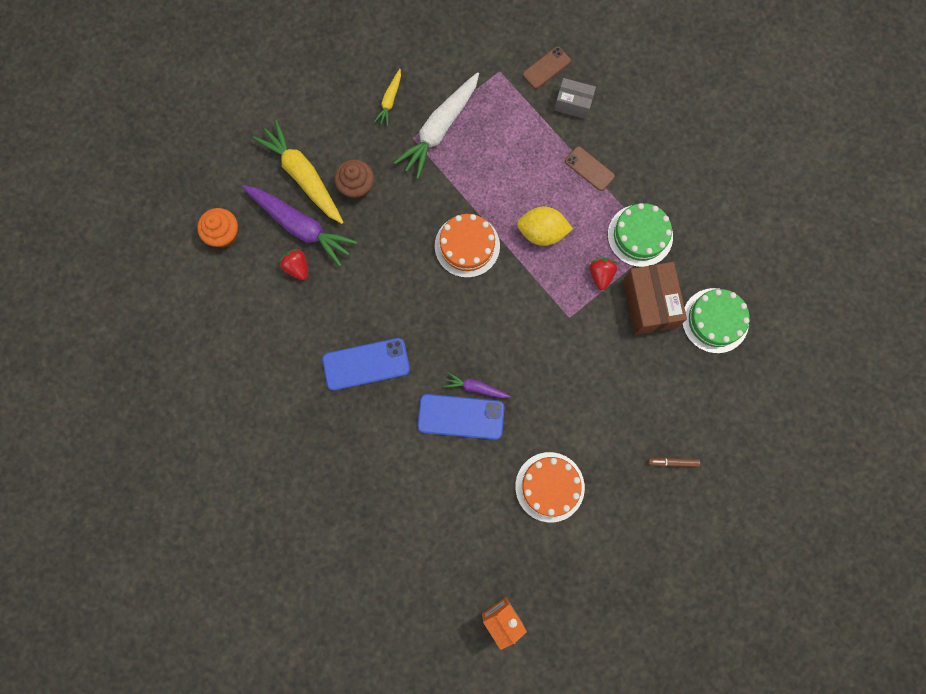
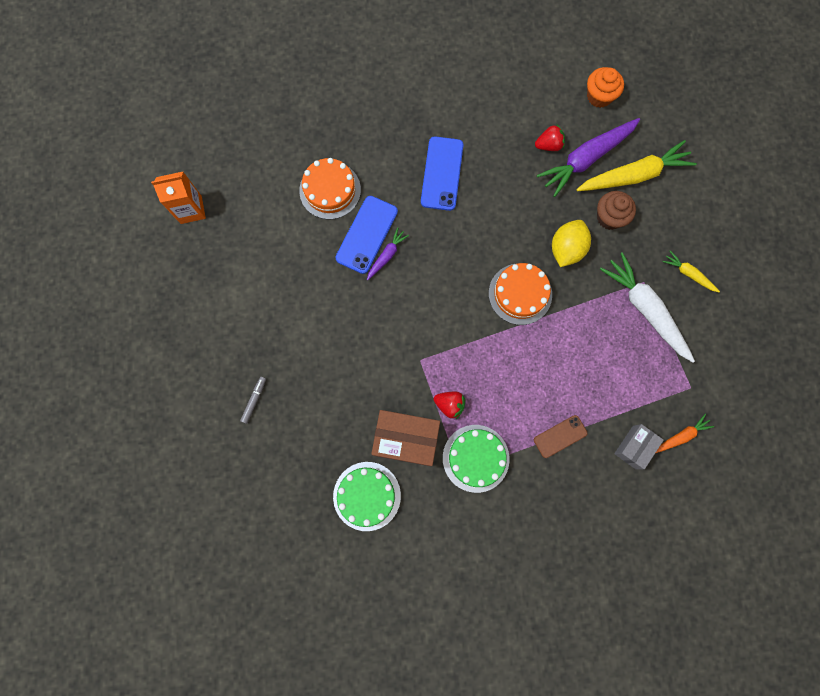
camera: 110 degrees right, 0 degrees up
orange cake [515,452,585,522] -> orange cake moved to [299,158,361,219]
yellow lemon [517,207,573,246] -> yellow lemon moved to [552,220,591,267]
brown phone [523,47,571,89] -> orange carrot [656,414,714,453]
brown marker [648,458,700,467] -> grey marker [240,377,266,424]

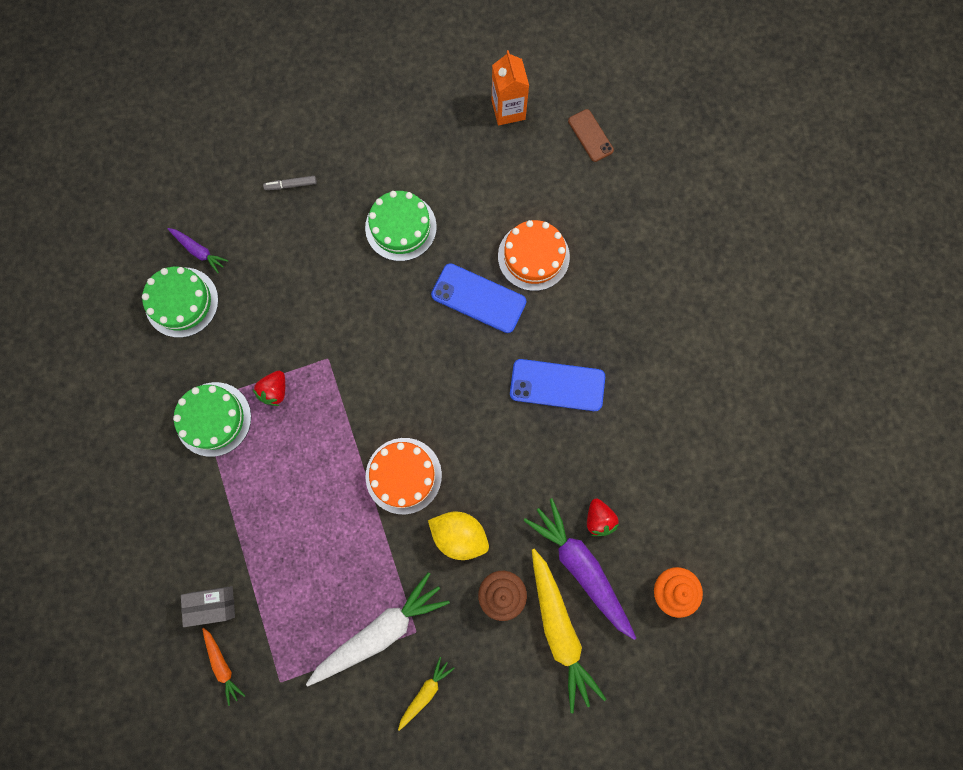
camera: 90 degrees right, 0 degrees up
grey marker [240,377,266,424] -> grey marker turned 150 degrees clockwise [263,176,317,190]
purple carrot [367,227,409,280] -> purple carrot moved to [168,228,228,273]
brown box [371,410,440,466] -> none
brown phone [534,415,588,458] -> brown phone moved to [568,109,614,162]
grey box [614,424,664,469] -> grey box turned 45 degrees counterclockwise [181,586,235,627]
none -> green cake [365,191,437,261]

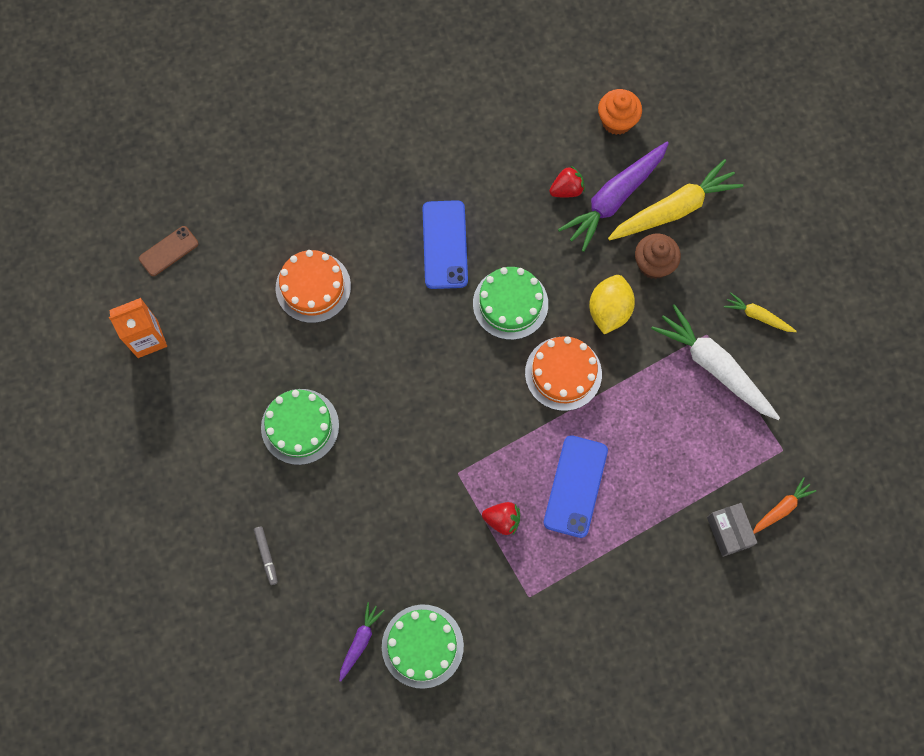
camera: 100 degrees left, 5 degrees down
green cake [173,382,251,457] -> green cake moved to [473,267,548,340]
blue phone [431,263,527,333] -> blue phone moved to [544,435,608,538]

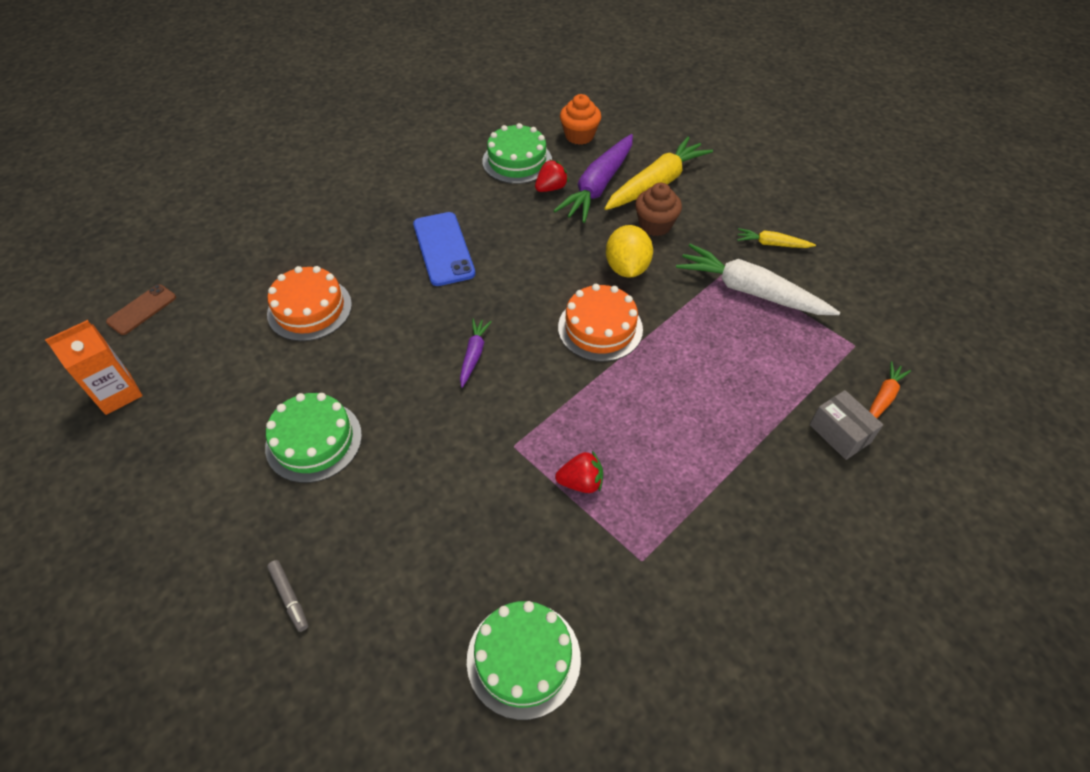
camera: 15 degrees left, 20 degrees down
purple carrot [339,602,385,682] -> purple carrot moved to [460,319,492,388]
green cake [473,267,548,340] -> green cake moved to [482,123,552,184]
blue phone [544,435,608,538] -> none

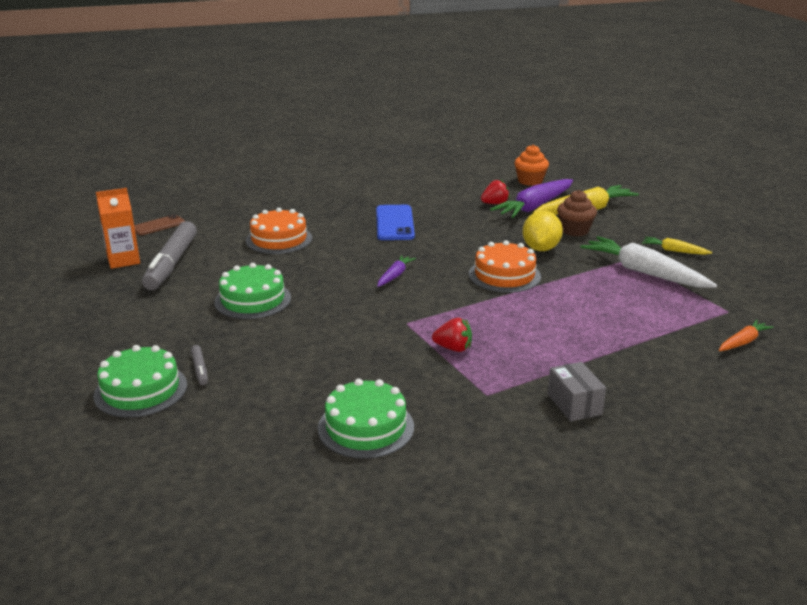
camera: 15 degrees right, 25 degrees down
green cake [482,123,552,184] -> green cake moved to [93,345,187,417]
grey box [810,390,883,460] -> grey box moved to [548,362,606,422]
none -> grey marker [142,221,197,290]

